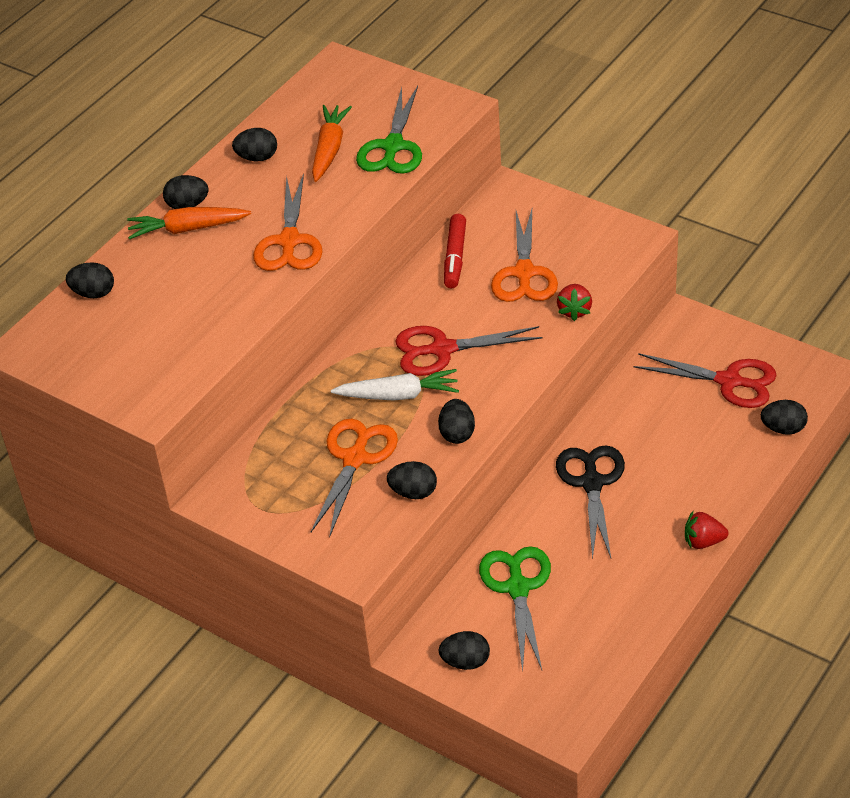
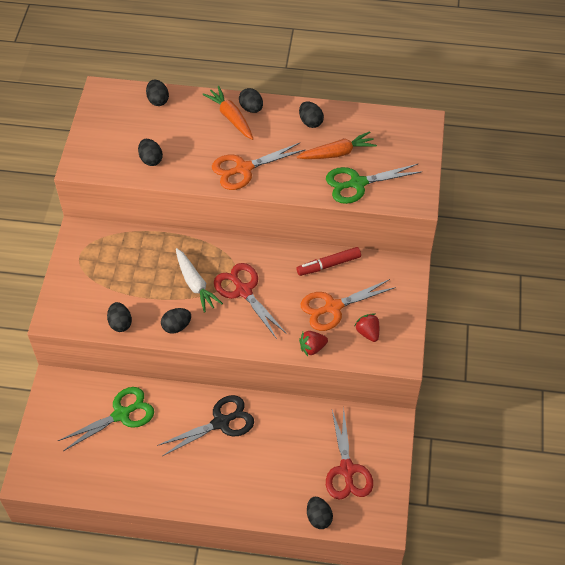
camera: 60 degrees right, 10 degrees up
orange scissors [311,419,398,538] -> none
black egg [438,631,490,670] -> black egg moved to [138,139,163,166]
red strawberry [685,511,729,549] -> red strawberry moved to [355,313,379,342]

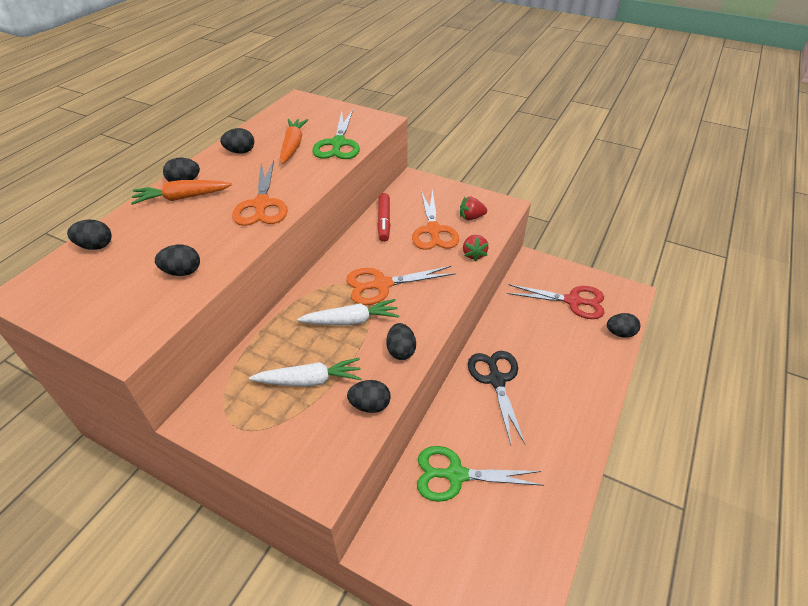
camera: 70 degrees left, 10 degrees down
green scissors [58,387,154,451] -> green scissors turned 75 degrees counterclockwise [417,446,544,502]
red scissors [214,263,287,339] -> orange scissors [346,266,456,305]
none -> white carrot [249,358,362,387]

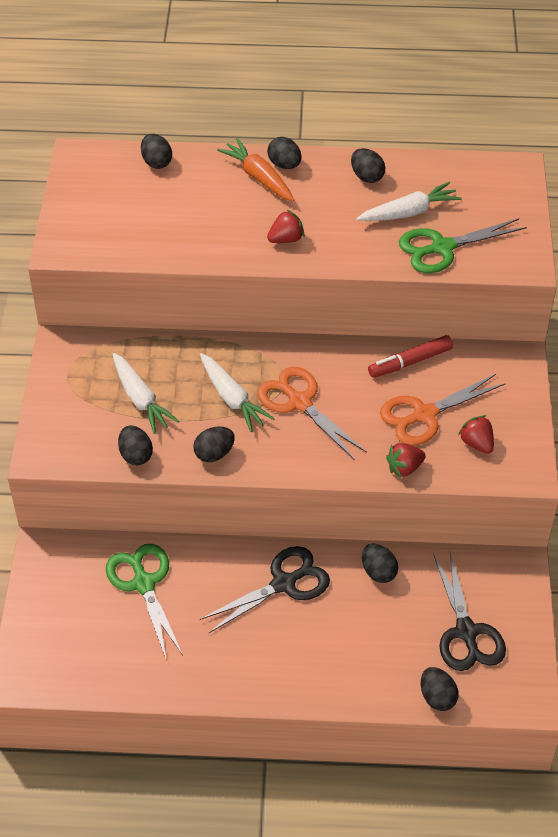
camera: 65 degrees right, 5 degrees up
black egg [155,245,200,276] -> black egg moved to [362,544,398,583]
orange scissors [232,160,288,226] -> red strawberry [267,209,305,243]
orange carrot [280,119,308,164] -> white carrot [356,182,462,221]
red scissors [507,284,604,319] -> black scissors [433,552,506,671]

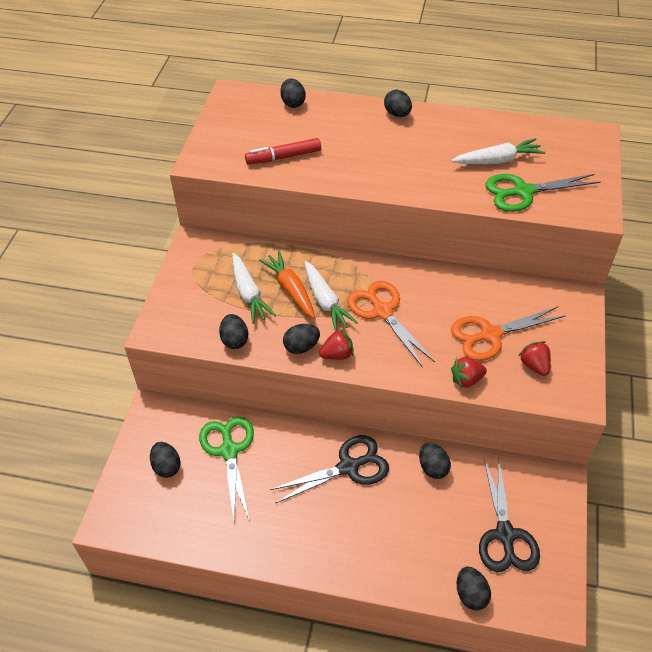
camera: 10 degrees right, 0 degrees up
orange carrot [217,138,295,202] -> orange carrot moved to [259,251,315,319]
red strawberry [267,209,305,243] -> red strawberry moved to [319,329,354,360]
black egg [351,148,385,183] -> black egg moved to [150,442,181,478]
red marker [368,335,453,378] -> red marker moved to [245,138,321,165]

